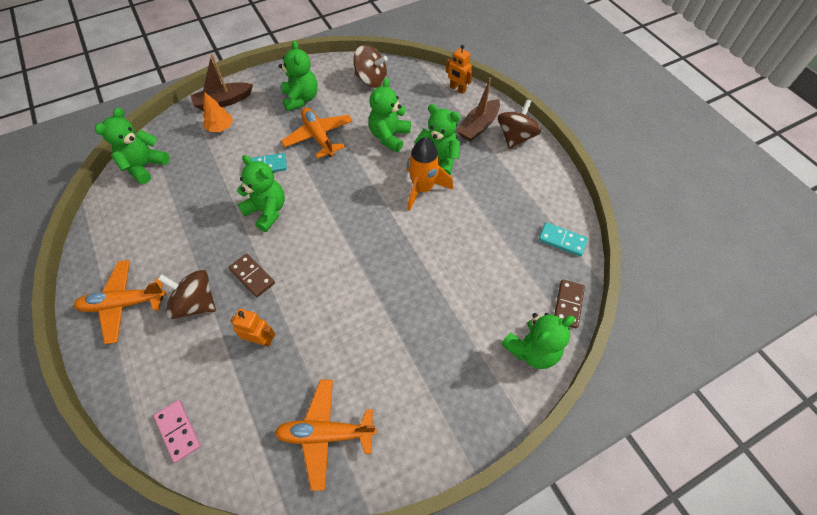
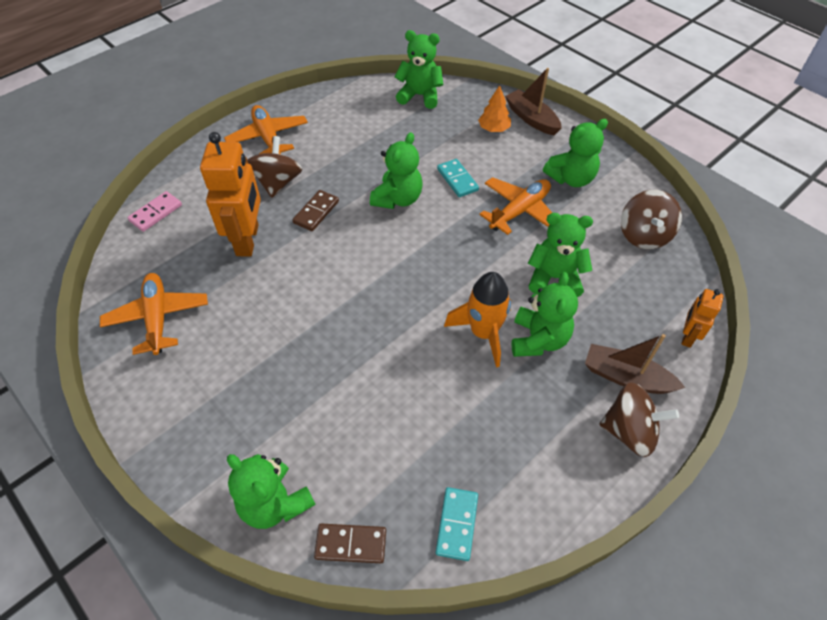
camera: 75 degrees right, 5 degrees down
orange robot [230,309,275,347] -> orange robot [200,132,261,256], size x1.92

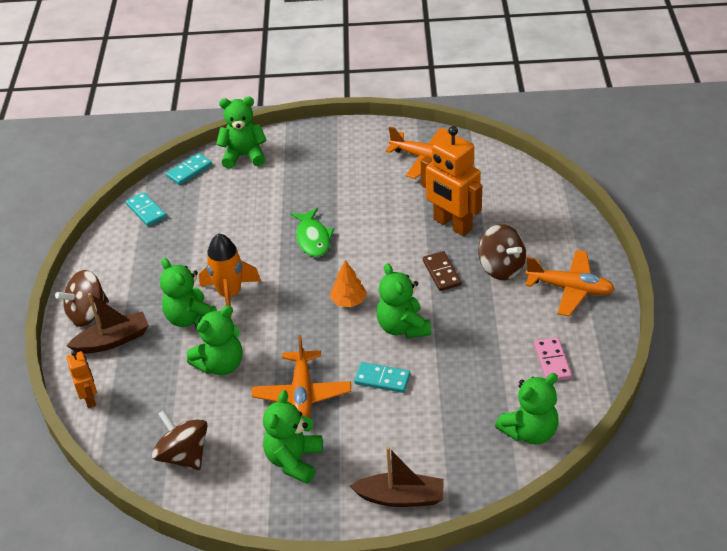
camera: 135 degrees right, 10 degrees down
pink domino [127,191,182,232] -> pink domino moved to [534,337,572,381]
brown domino [314,524,386,563] -> turquoise domino [166,153,212,185]
orange tree [478,85,511,132] -> orange tree moved to [330,260,367,307]
none -> green fish [290,208,334,257]

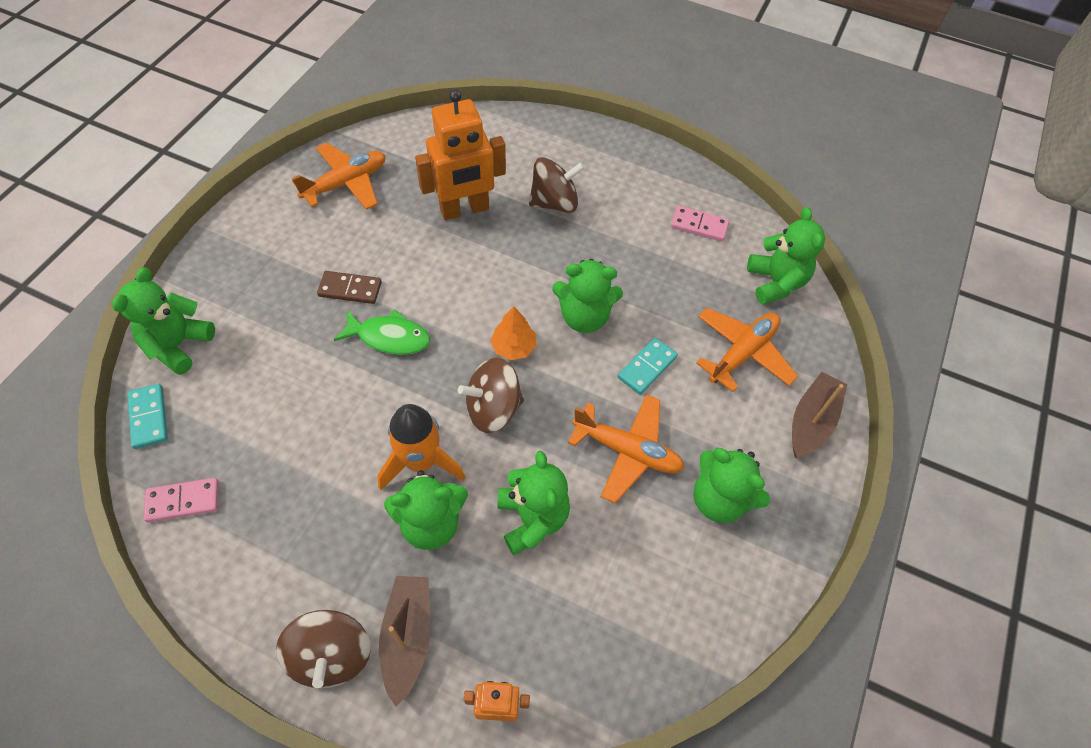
camera: 70 degrees left, 15 degrees up
turquoise domino [126,192,167,226] -> pink domino [143,478,219,522]
brown spinning top [152,410,208,470] -> brown spinning top moved to [458,358,524,433]
brown domino [423,251,461,291] -> brown domino moved to [317,271,382,304]
orange plane [525,250,615,316] -> orange plane moved to [696,308,798,392]

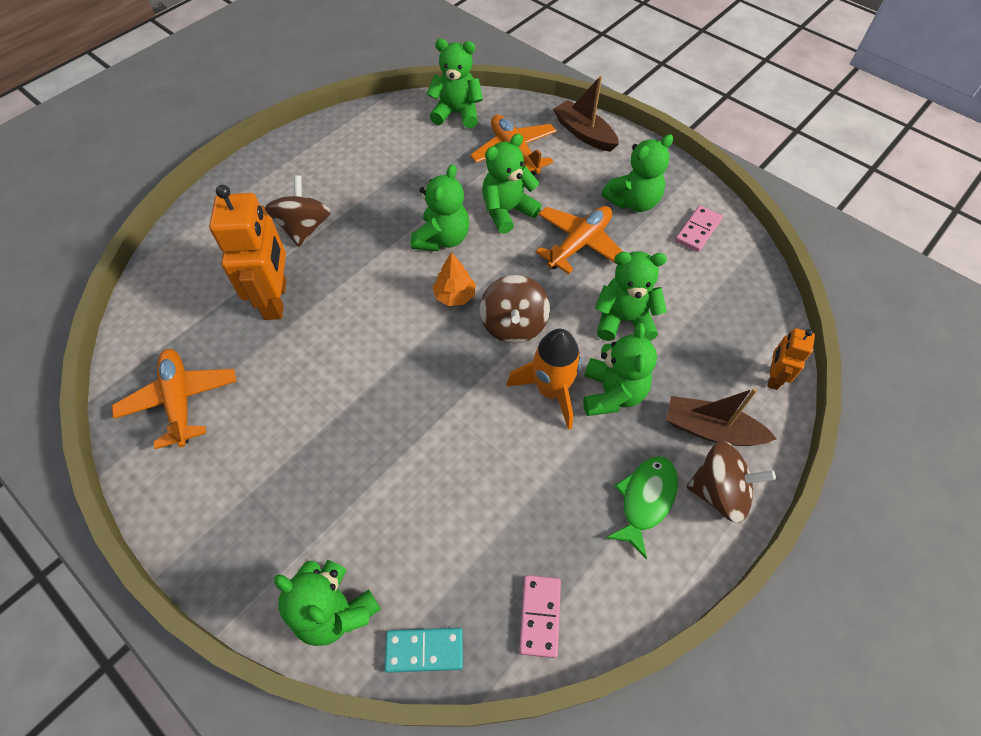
camera: 70 degrees left, 0 degrees up
brown domino [317,271,382,304] -> none
green fish [334,309,430,355] -> green fish moved to [606,456,678,559]
turquoise domino [617,338,678,395] -> green teddy bear [482,134,542,234]
pink domino [671,206,729,242] -> pink domino moved to [675,206,723,252]

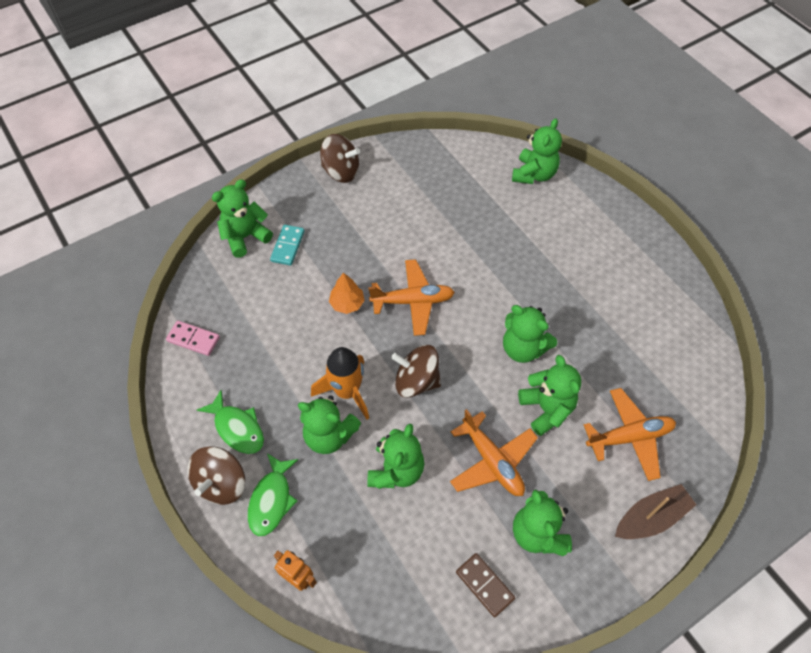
camera: 105 degrees right, 0 degrees up
orange plane [112,349,237,449] -> orange plane moved to [368,259,455,336]
orange robot [209,185,286,320] -> none
brown spinning top [265,175,331,247] -> brown spinning top moved to [320,134,360,183]
turquoise domino [384,628,463,673] -> turquoise domino moved to [270,225,305,266]
green teddy bear [427,39,483,128] -> green teddy bear moved to [512,118,562,184]
orange tree [432,252,476,306] -> orange tree moved to [329,273,365,314]
brown boat [666,388,777,446] -> green fish [248,453,299,536]
pink domino [675,206,723,252] -> brown domino [456,553,515,617]

